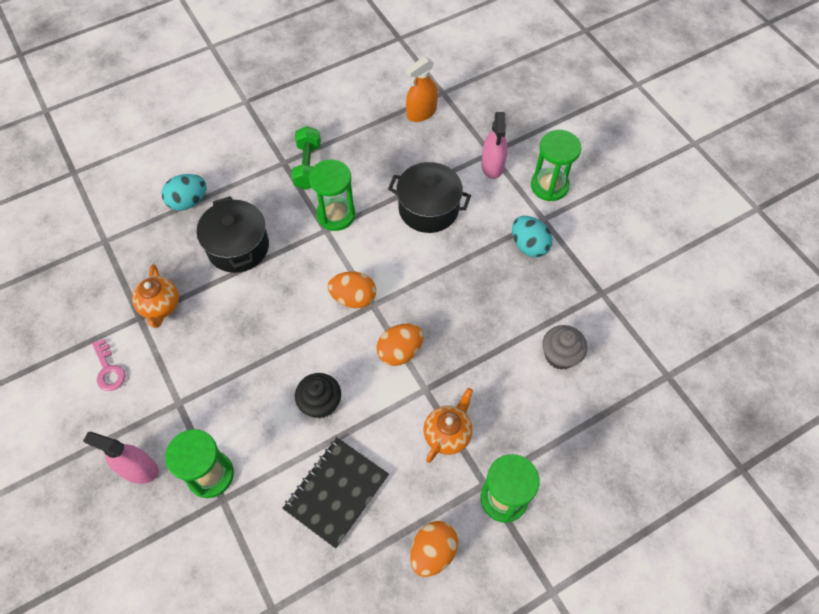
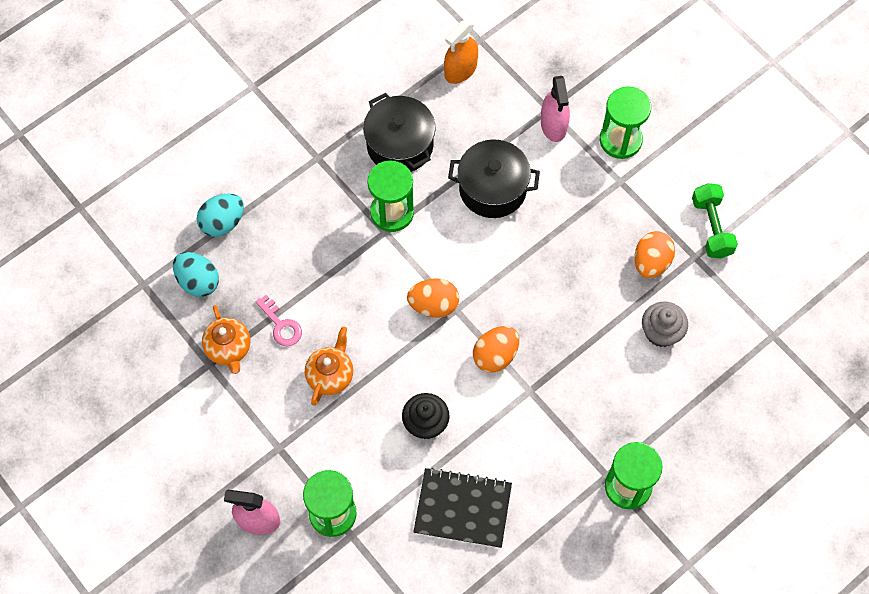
camera: 10 degrees left, 5 degrees up
pink key [92,339,125,391] -> pink key moved to [256,295,302,346]
black pot [197,196,269,273] -> black pot moved to [363,93,436,172]
black notebook [282,438,389,548] -> black notebook turned 75 degrees clockwise [413,468,512,548]
green dumbbell [291,126,321,190] -> green dumbbell moved to [692,183,738,258]
orange egg [410,521,458,577] -> orange egg moved to [634,231,675,279]
orange teapot [424,388,473,463] -> orange teapot moved to [305,327,353,406]
turquoise egg [512,216,553,258] -> turquoise egg moved to [173,252,219,297]

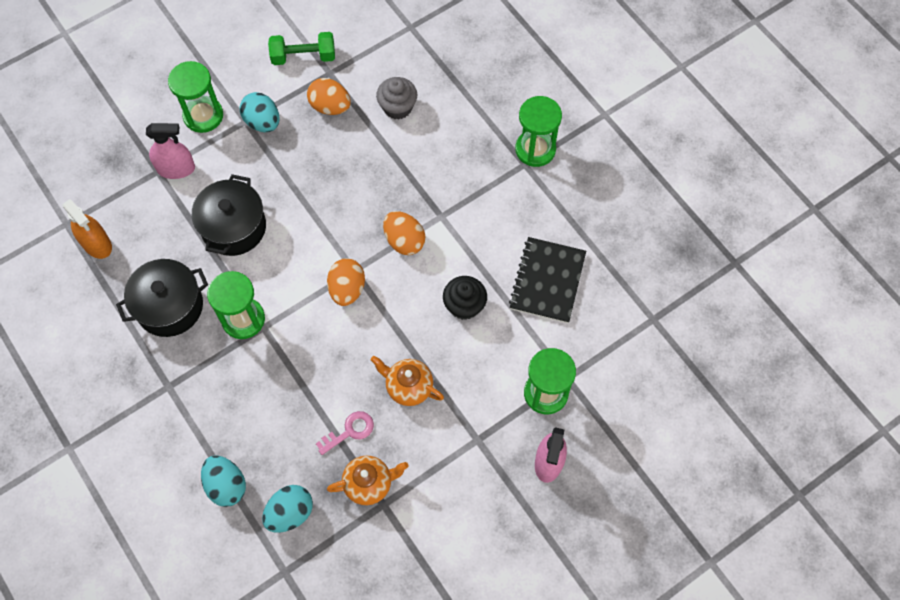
camera: 85 degrees left, 0 degrees up
none -> turquoise egg [240,92,279,132]

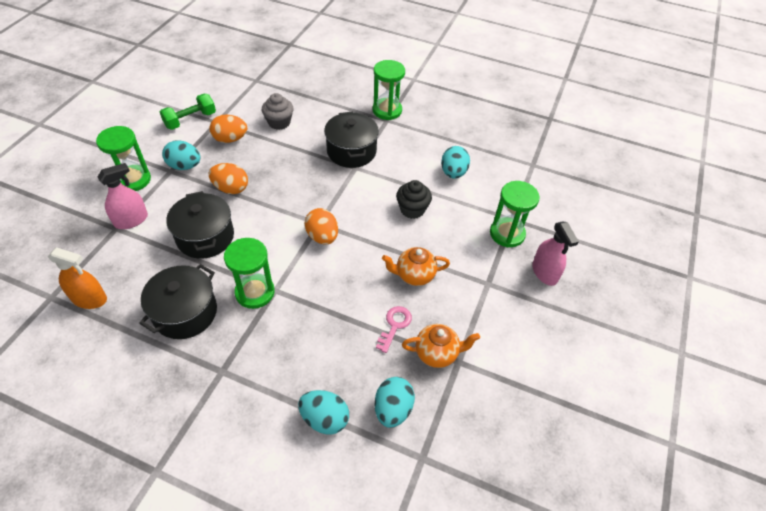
camera: 35 degrees left, 15 degrees down
orange teapot [327,456,409,505] -> orange teapot turned 45 degrees clockwise [402,324,480,368]
orange egg [383,211,426,255] -> orange egg moved to [209,163,248,194]
black notebook [509,237,586,323] -> turquoise egg [441,146,470,179]
none -> black pot [324,112,379,168]

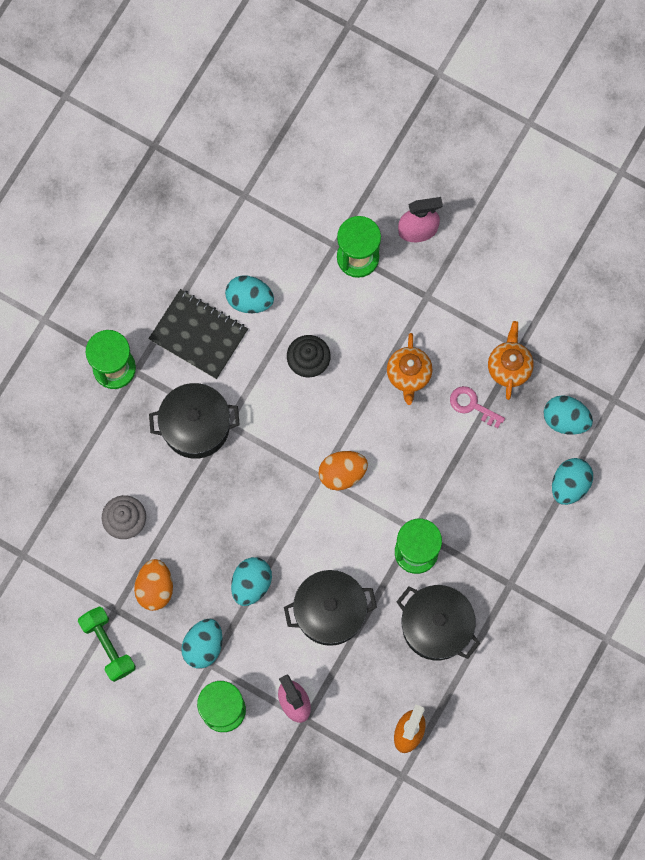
camera: 80 degrees left, 25 degrees up
orange egg [209,163,248,194] -> turquoise egg [231,557,272,606]
none -> black notebook [149,289,248,379]

